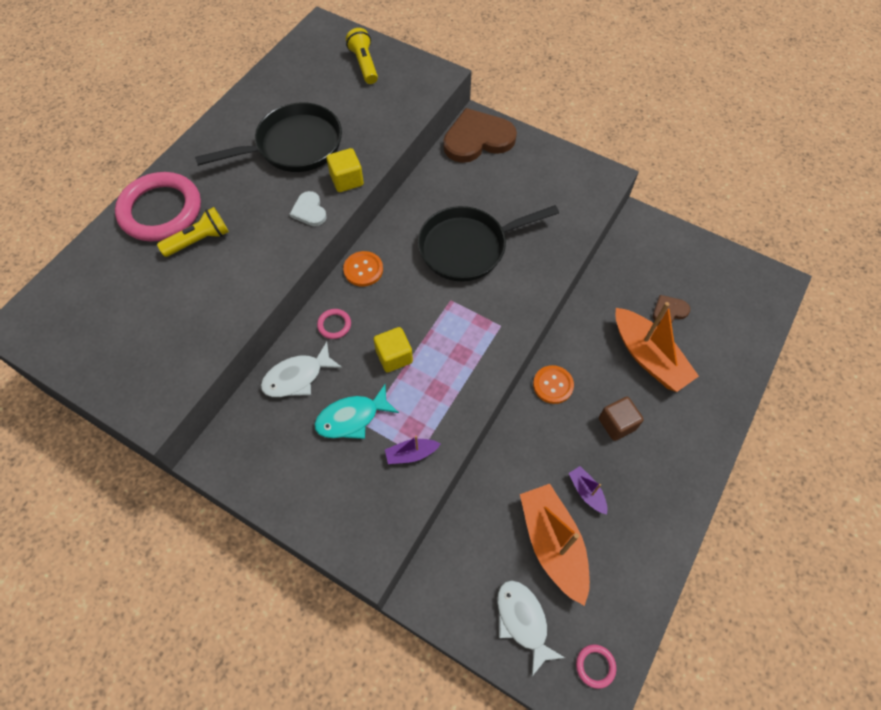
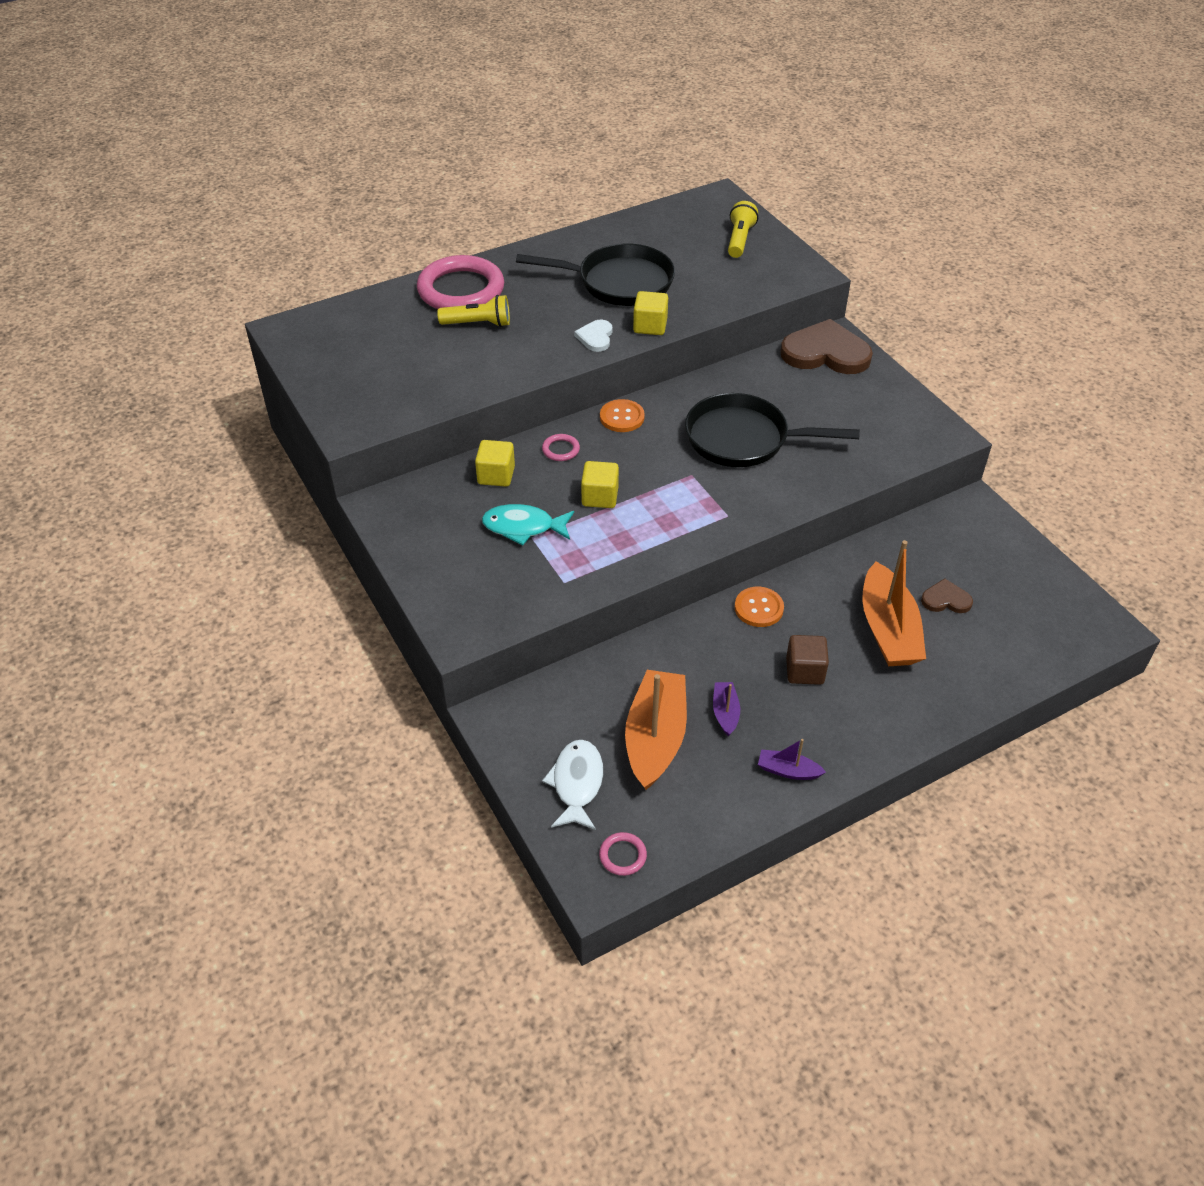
camera: 30 degrees right, 15 degrees down
white fish [261,342,342,397] -> yellow cube [475,440,515,487]
purple boat [385,436,441,464] -> purple boat moved to [758,739,826,780]

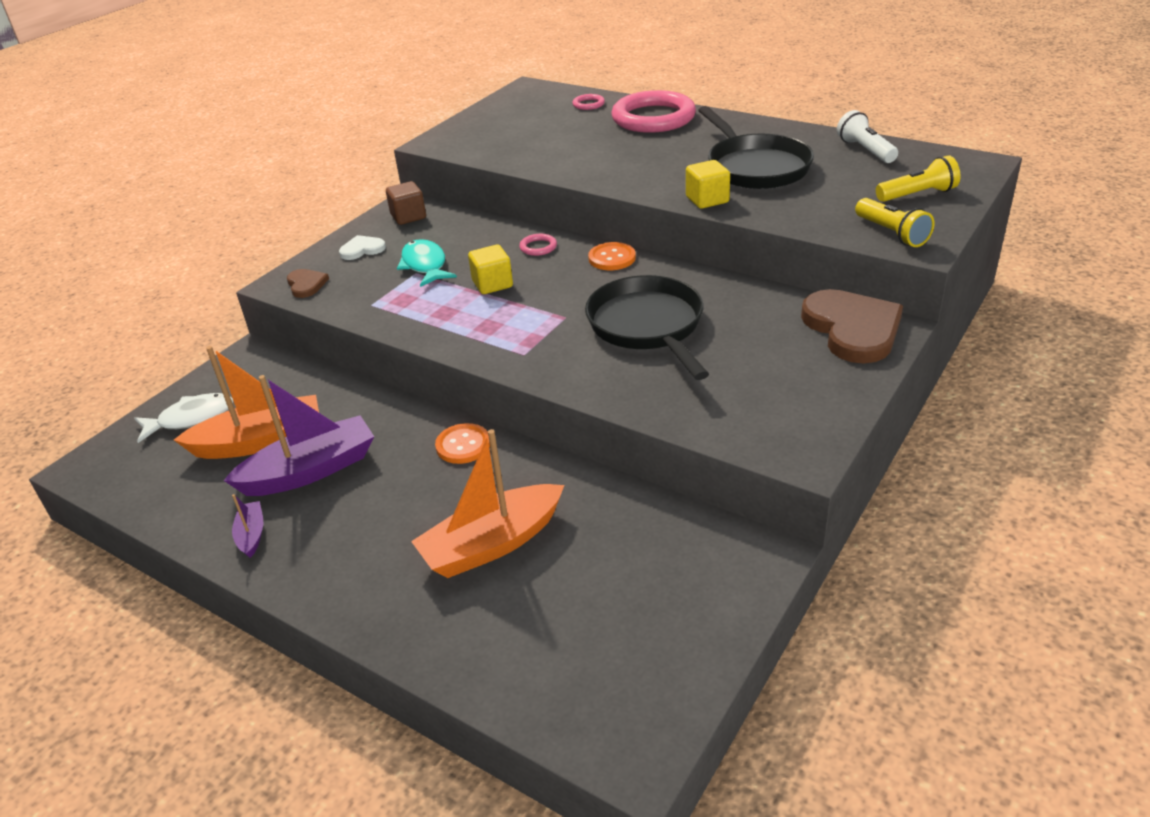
camera: 65 degrees right, 10 degrees down
yellow flashlight [437,295,510,327] -> yellow flashlight moved to [855,198,934,247]
yellow cube [475,440,515,487] -> none
white heart [574,320,613,352] -> white heart moved to [339,235,386,260]
pink ring [599,832,647,876] -> pink ring moved to [572,94,605,110]
purple boat [713,682,740,736] -> purple boat [223,375,374,496], size x2.14
brown cube [786,635,829,685] -> brown cube moved to [386,181,426,225]
brown heart [921,578,973,613] -> brown heart moved to [287,269,329,298]
none -> white flashlight [837,110,898,163]

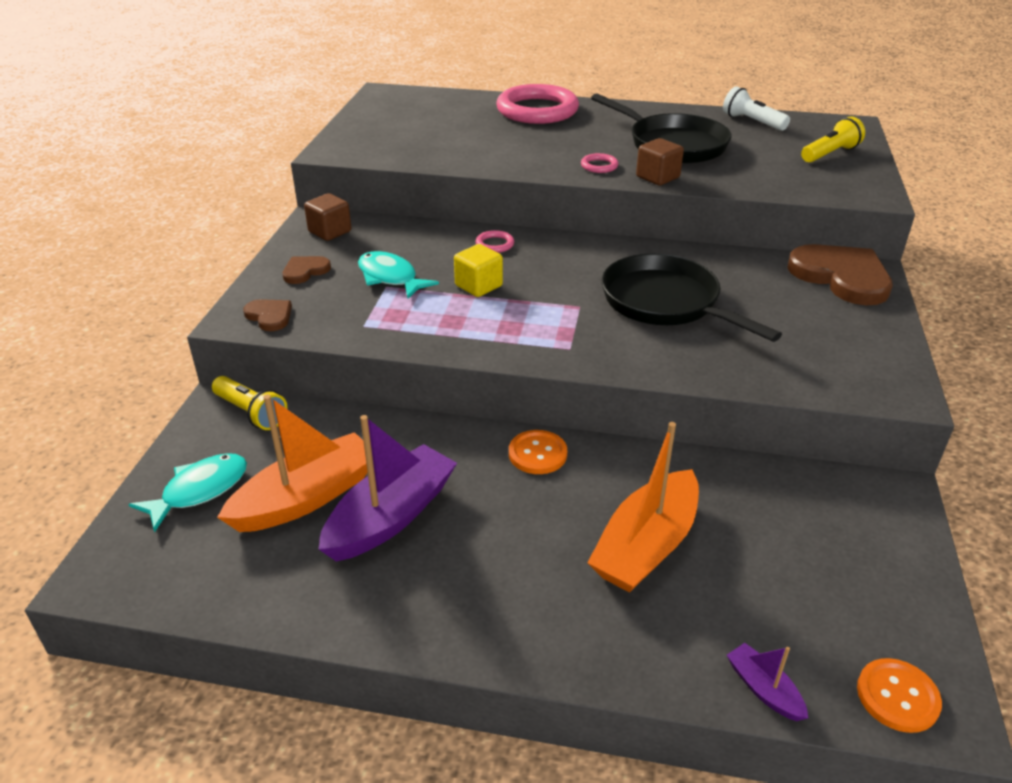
camera: 25 degrees left, 0 degrees up
white fish [134,393,233,443] -> turquoise fish [129,453,247,533]
purple boat [232,494,263,558] -> purple boat moved to [727,643,808,721]
white heart [339,235,386,260] -> brown heart [283,256,331,284]
pink ring [572,94,605,110] -> pink ring moved to [581,153,619,173]
orange button [588,242,636,270] -> orange button moved to [857,658,942,733]
yellow cube [686,160,730,209] -> brown cube [636,138,684,185]
yellow flashlight [855,198,934,247] -> yellow flashlight moved to [212,376,287,430]

